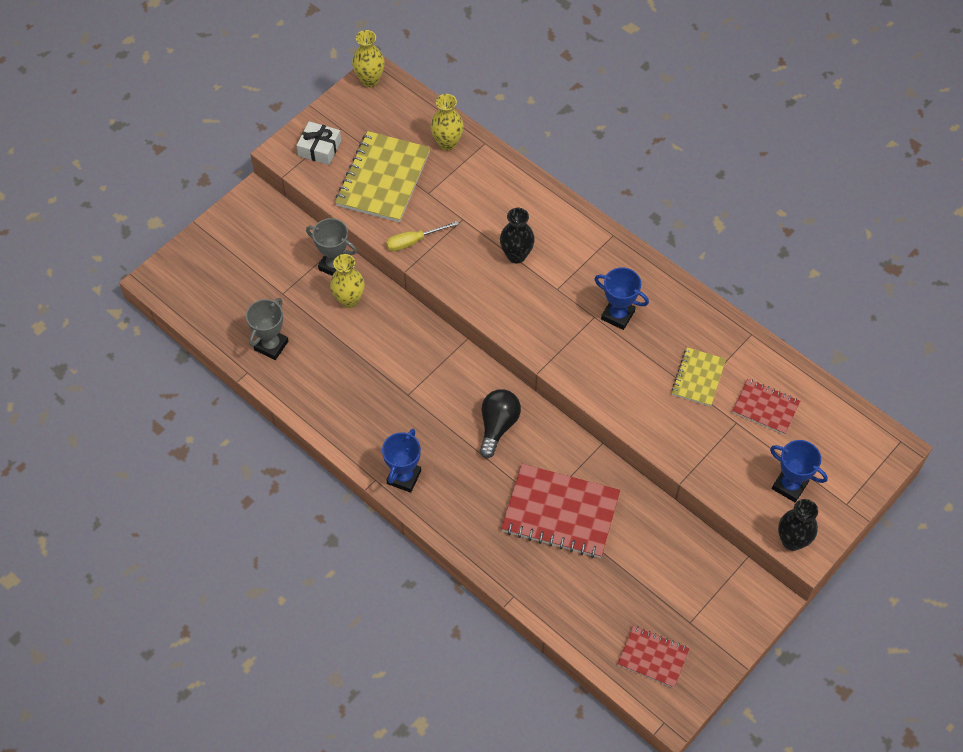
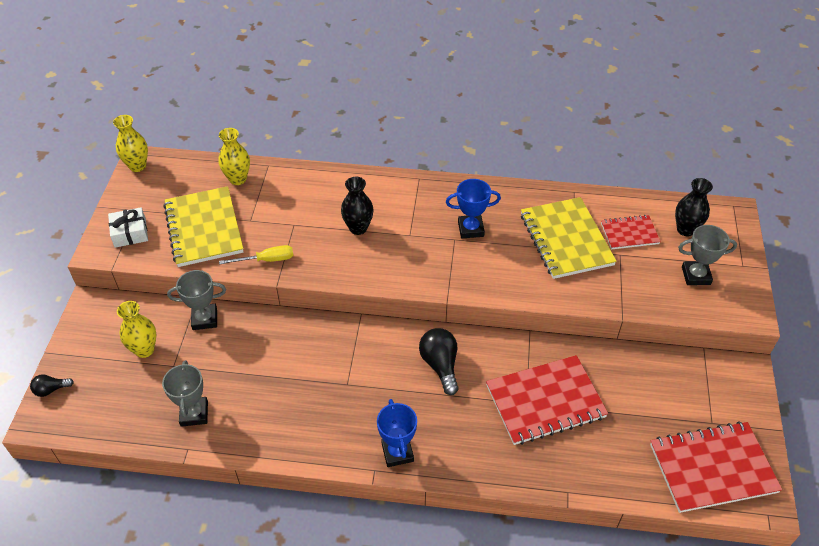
camera: 35 degrees left, 10 degrees down
yellow vase [330,254,365,308] -> yellow vase moved to [117,301,156,358]
yellow screwdriver [386,221,459,251] -> yellow screwdriver turned 135 degrees counterclockwise [219,245,293,265]
red notebook [618,626,690,688] -> red notebook [650,421,782,513], size x1.79
yellow notebook [671,347,726,407] -> yellow notebook [521,197,617,279], size x1.79
blue trophy [770,440,828,503] -> grey trophy [678,225,737,285]
black vase [778,499,818,551] -> black vase moved to [675,178,713,236]
none -> black light bulb [30,374,74,397]

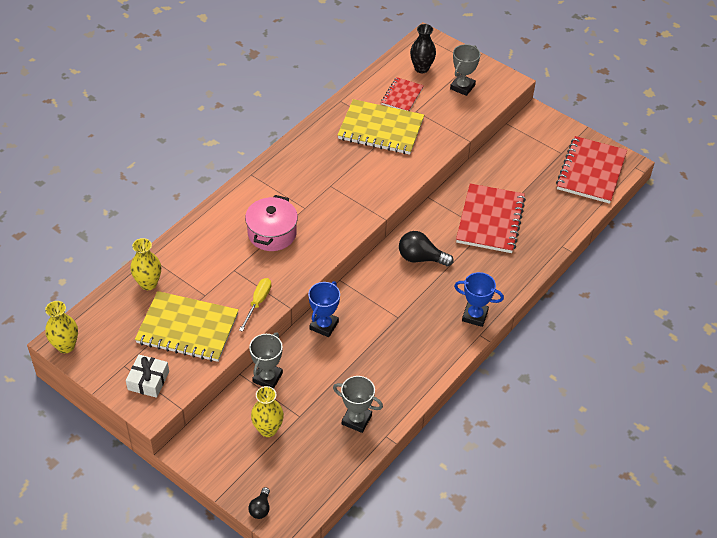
camera: 60 degrees left, 0 degrees up
black vase [341,177,374,235] -> pink pot [245,195,298,251]
blue trophy [446,179,501,238] -> blue trophy moved to [308,281,340,337]

